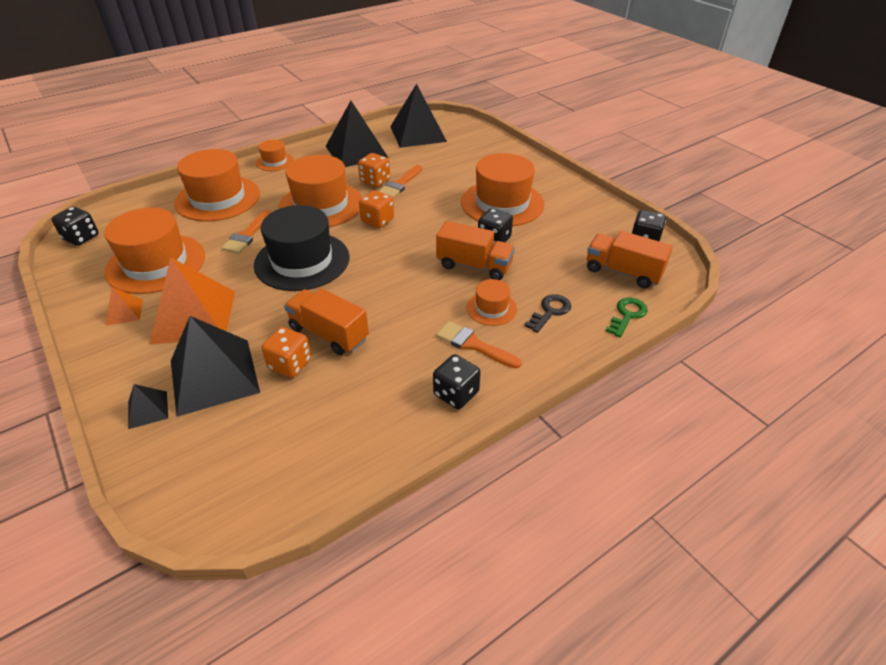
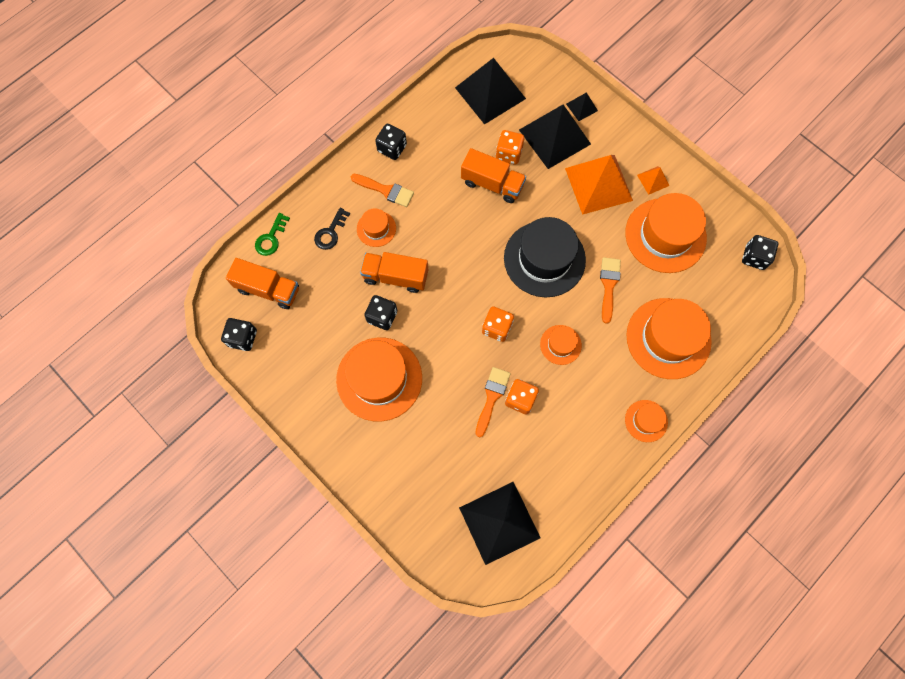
camera: 170 degrees right, 30 degrees up
orange hat [279,155,362,227] -> orange hat [540,325,582,365], size x0.49
black pyramid [326,101,388,167] -> black pyramid moved to [455,58,526,125]

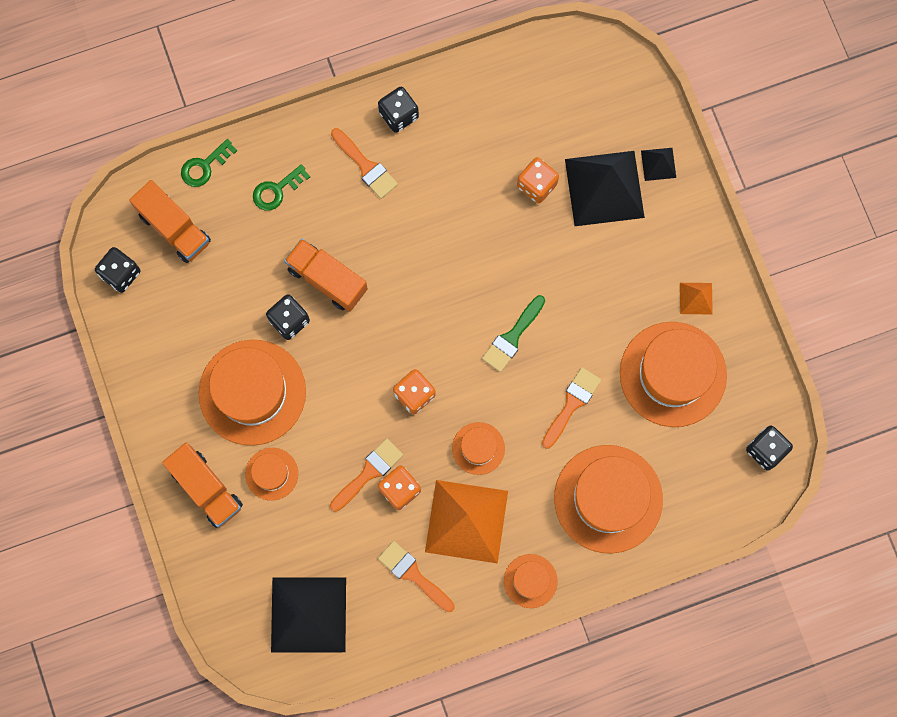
camera: 25 degrees right, 5 degrees up
black key [314,208,350,250] -> green key [253,164,310,211]
orange hat [357,208,396,247] -> orange hat moved to [245,448,298,501]
black pyramid [455,58,526,125] -> none
orange truck [461,148,526,203] -> orange truck moved to [162,443,243,528]
black hat [504,217,586,297] -> green brush [482,295,545,372]
orange pyramid [565,155,633,215] -> orange pyramid moved to [425,480,508,564]
none -> orange brush [378,541,455,612]

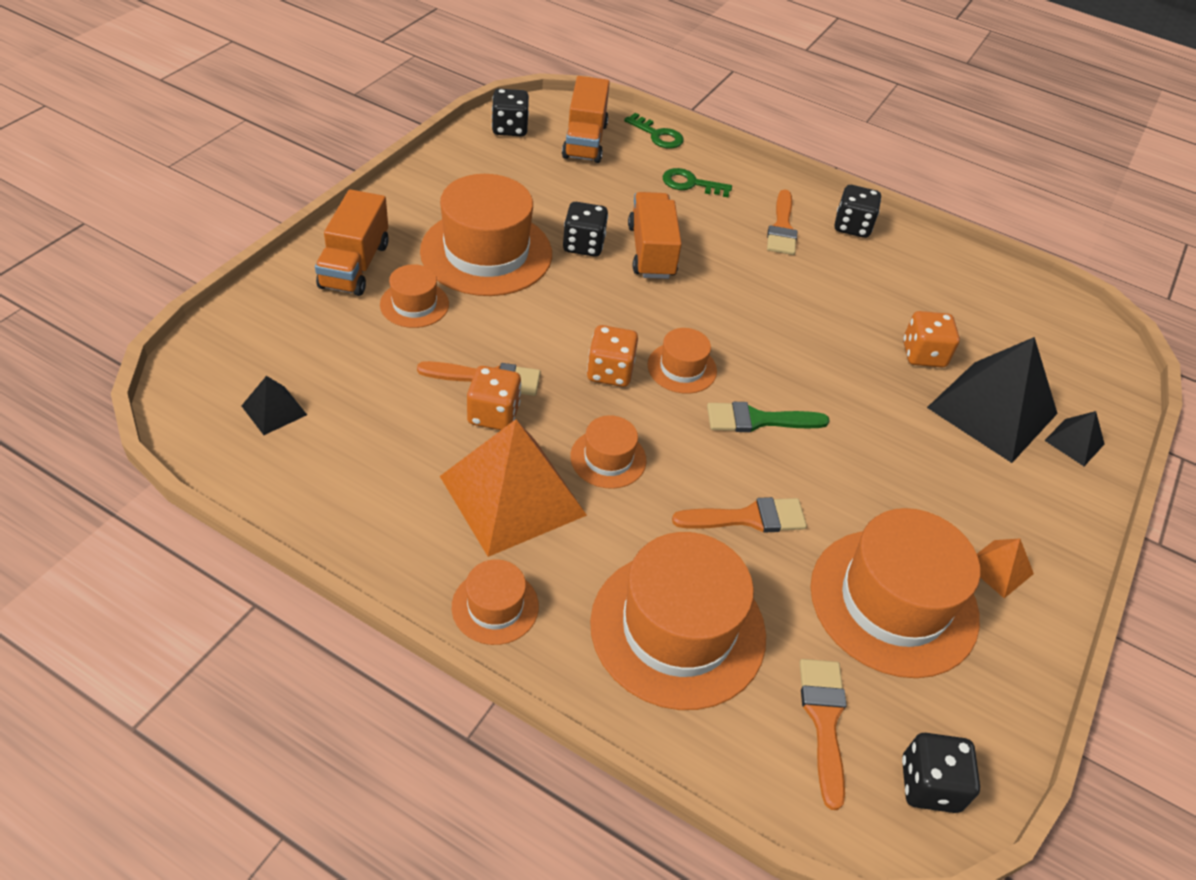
camera: 45 degrees right, 30 degrees down
green key [181,139,237,187] -> green key turned 150 degrees counterclockwise [624,113,684,149]
black pyramid [271,577,346,652] -> black pyramid [242,376,307,435], size x0.45
orange brush [378,541,455,612] -> orange brush moved to [800,659,847,810]
none -> orange hat [647,328,717,394]

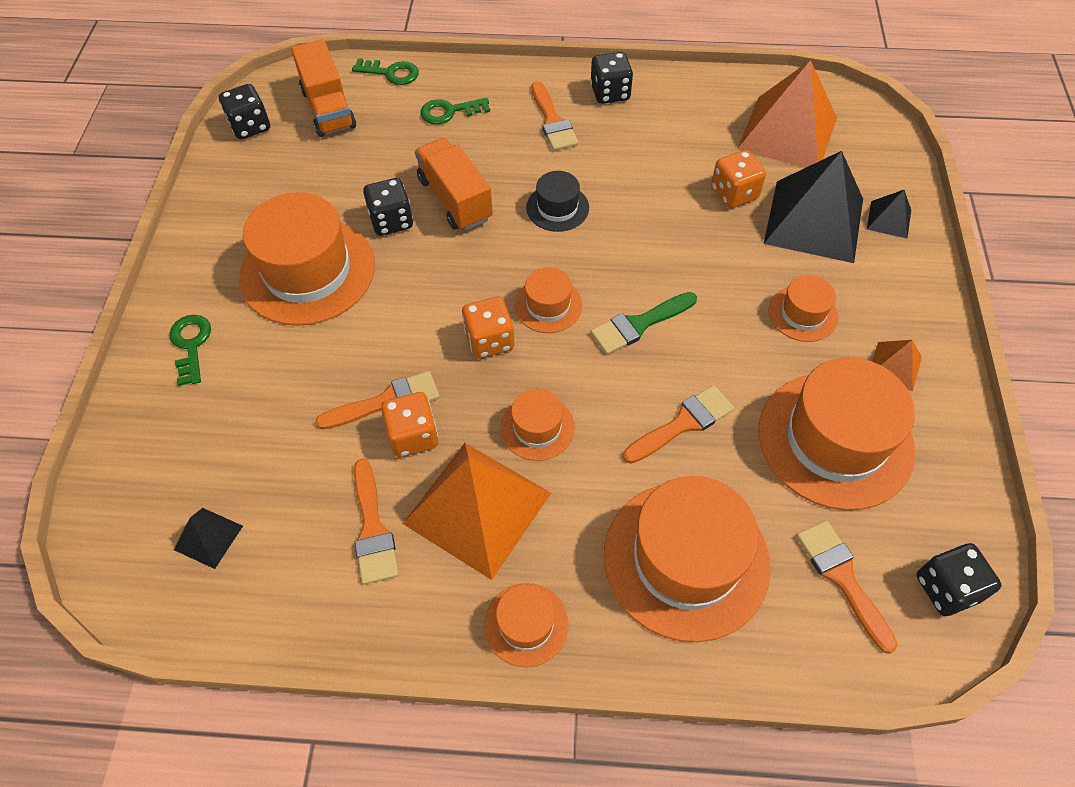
camera: 20 degrees left, 10 degrees up
orange truck [315,189,389,296] -> green key [169,315,211,386]
orange hat [380,264,449,328] -> orange hat moved to [768,275,838,342]
none -> orange brush [354,459,399,584]
none -> black hat [526,171,589,232]
none -> orange pyramid [737,60,837,168]

